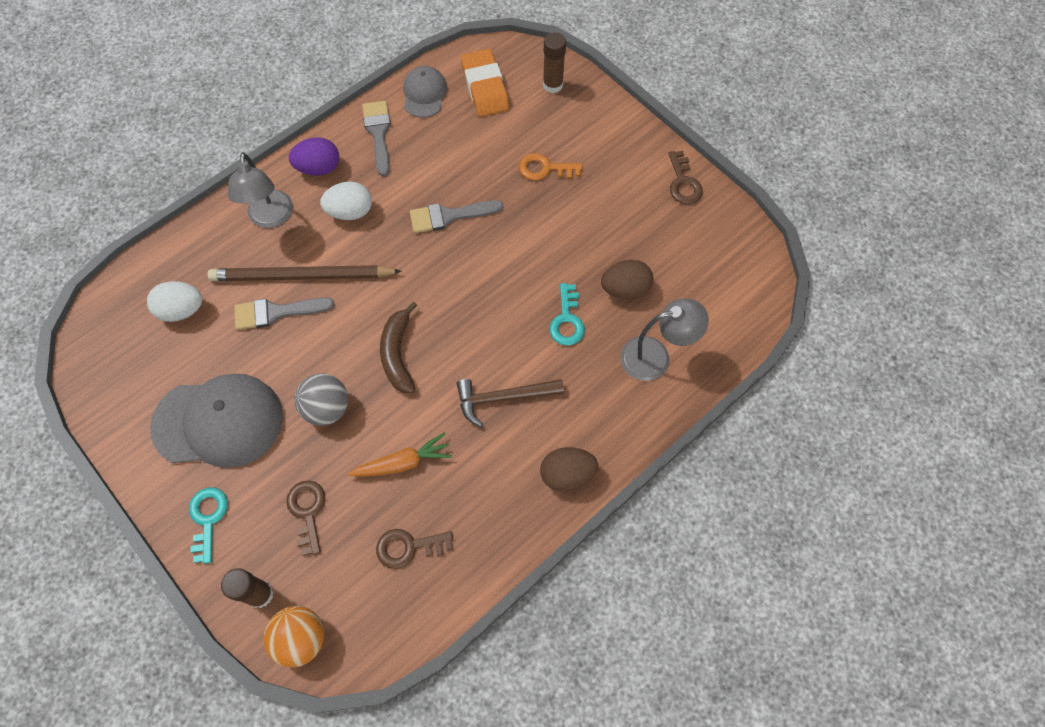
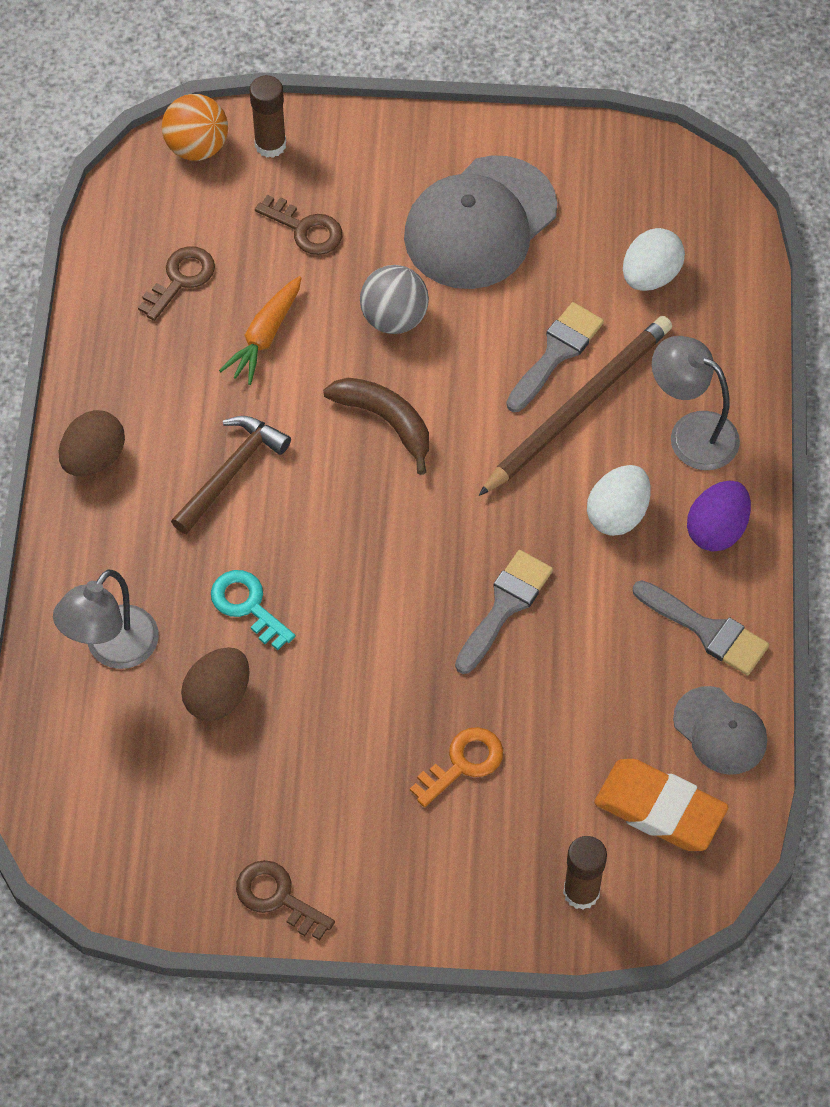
camera: 135 degrees right, 5 degrees down
turquoise key [189,487,228,564] -> none

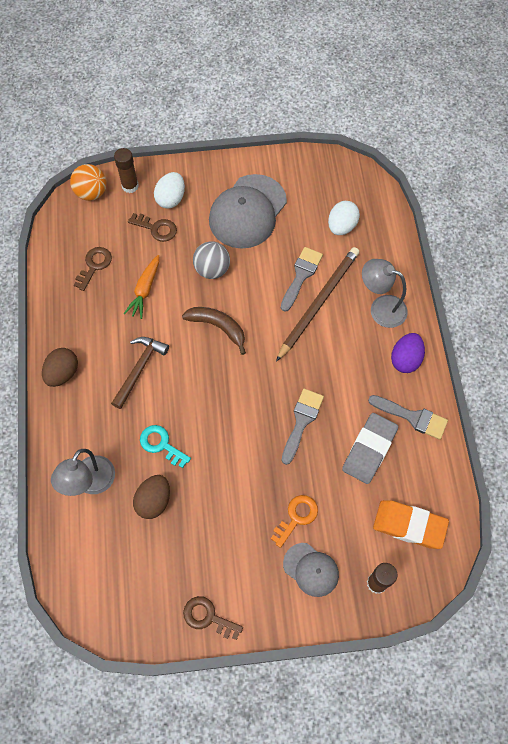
camera: 10 degrees left, 5 degrees up
white egg [587,465,651,536] -> white egg moved to [154,172,185,209]
grey cap [673,686,767,775] -> grey cap moved to [283,543,339,597]
none -> grey eraser [342,413,398,484]

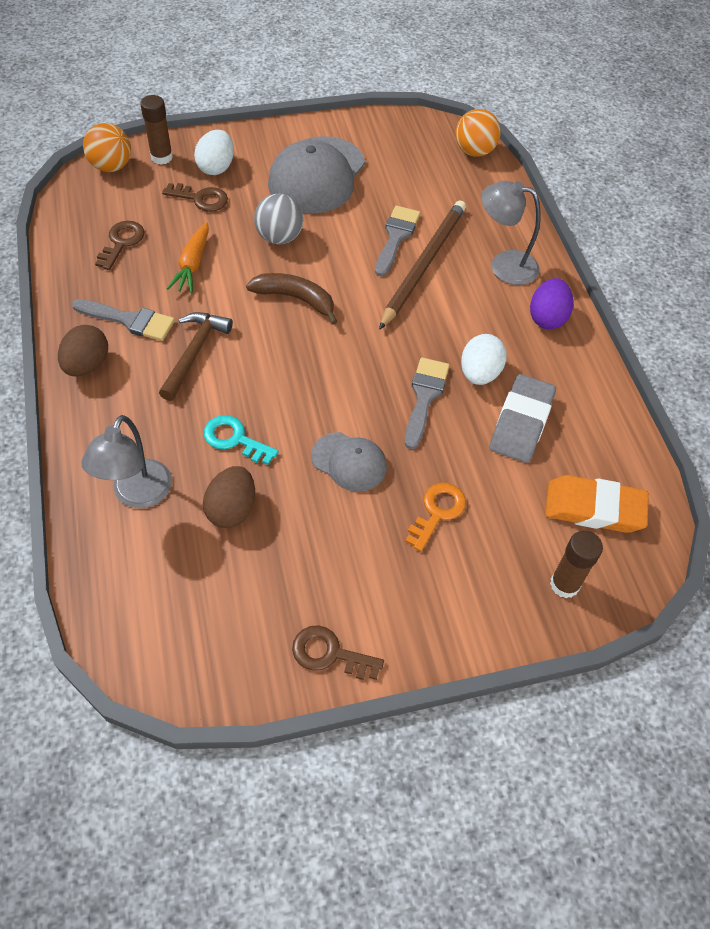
camera: 10 degrees left, 10 degrees down
grey cap [283,543,339,597] -> grey cap moved to [311,432,387,492]
white egg [328,201,360,235] -> white egg moved to [461,334,507,385]
grey brush [368,395,448,440] -> grey brush moved to [72,299,175,341]
none -> orange ball [456,109,501,157]

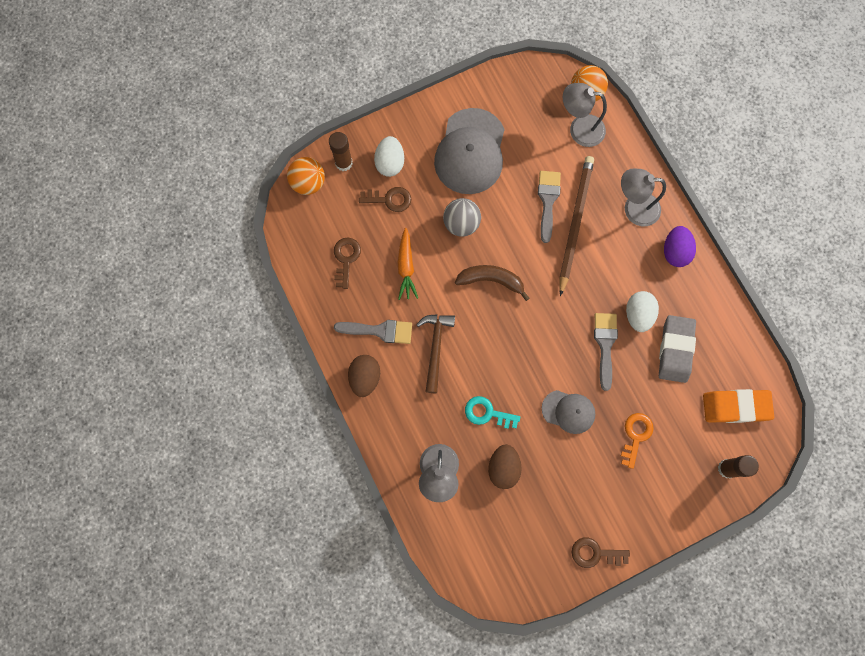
camera: 10 degrees left, 20 degrees up
none -> grey lamp [563,83,607,147]

